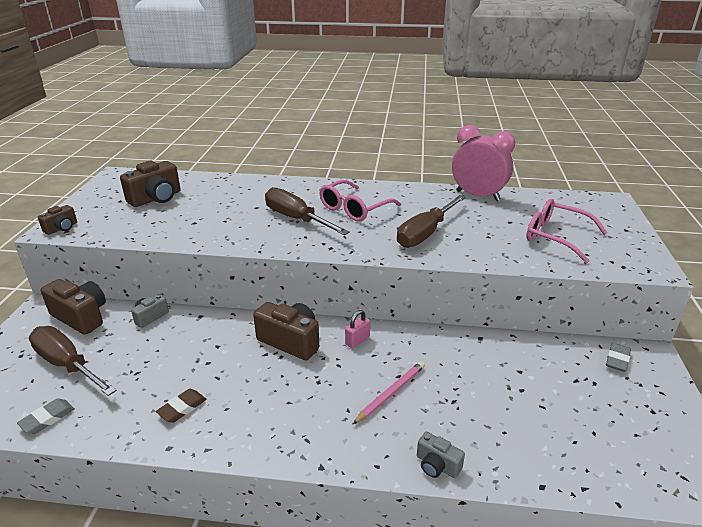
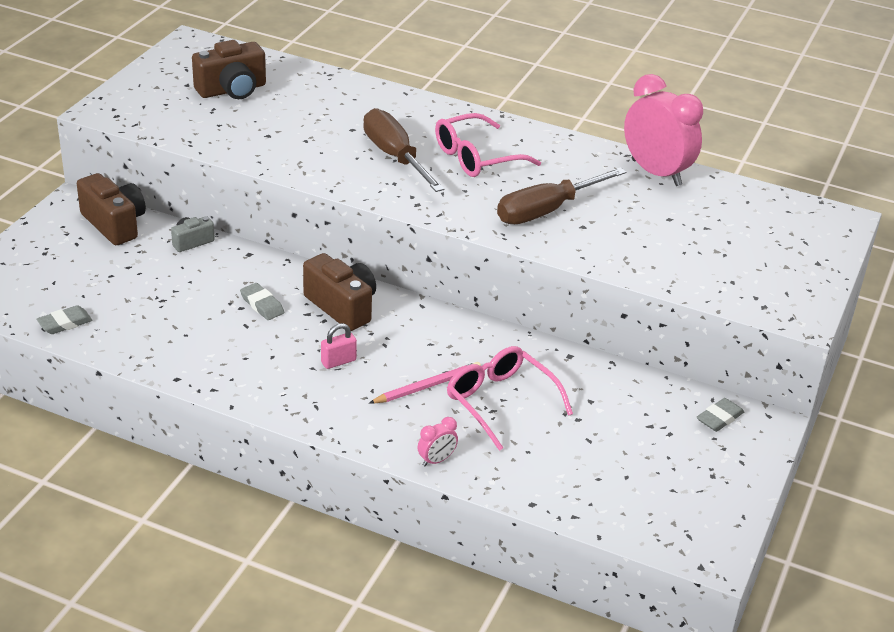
camera: 15 degrees right, 5 degrees up
brown screwdriver [29,326,117,396] -> none
brown camera [38,205,77,235] -> none
brown eraser [156,389,207,423] -> none
pink padlock [345,310,370,348] -> pink padlock moved to [321,323,357,369]
grey camera [417,432,465,478] -> pink clock [418,417,458,466]
pink glasses [526,199,608,263] -> pink glasses moved to [447,346,573,451]
none -> grey eraser [240,283,284,320]

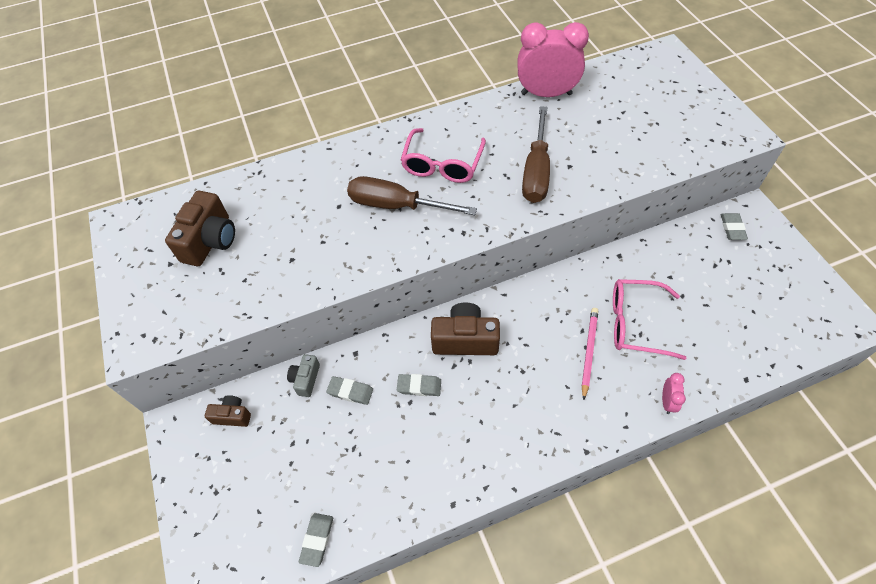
camera: 40 degrees left, 20 degrees up
brown camera [77,173,146,245] -> brown camera [205,395,251,427], size x0.55
pink padlock [321,323,357,369] -> none
none -> grey eraser [326,376,373,405]

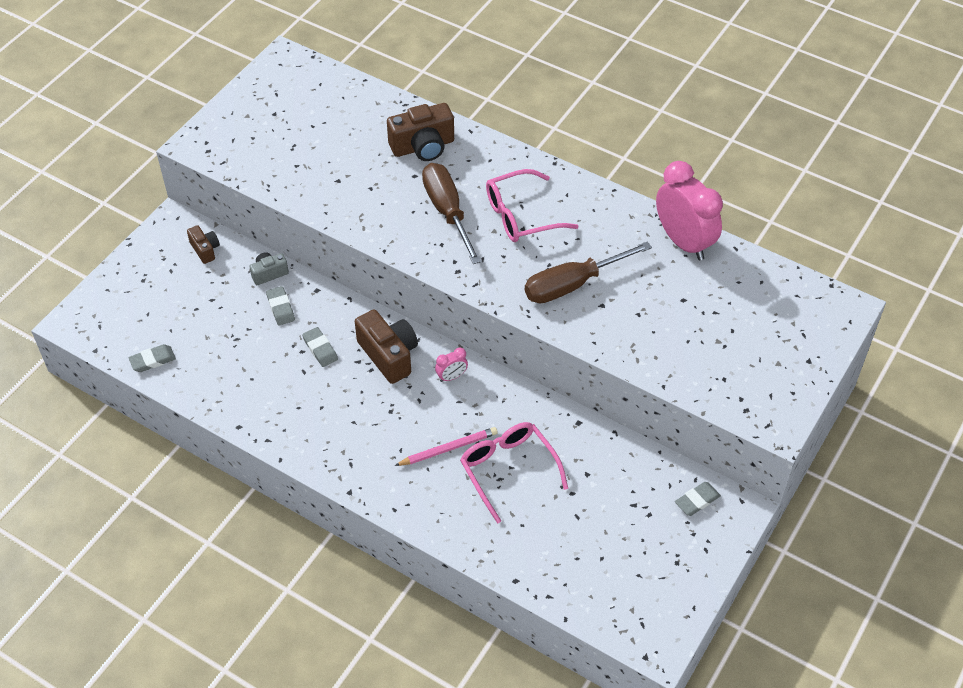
camera: 50 degrees right, 5 degrees down
brown camera [165,191,235,266] -> brown camera moved to [387,103,454,161]
pink clock [662,373,686,414] -> pink clock moved to [435,347,468,382]

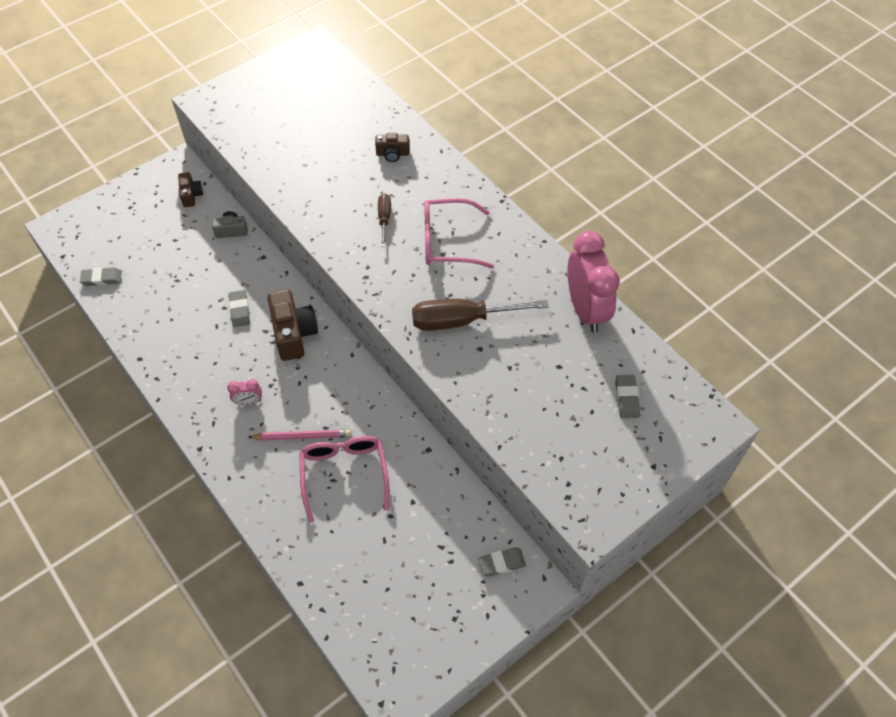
camera: 20 degrees right, 5 degrees up
grey eraser [266,286,295,325] -> grey eraser moved to [615,375,640,418]
brown camera [387,103,454,161] -> brown camera [375,133,409,162], size x0.55
brown screwdriver [422,163,482,264] -> brown screwdriver [378,194,391,247], size x0.52
pink clock [435,347,468,382] -> pink clock moved to [227,379,262,405]

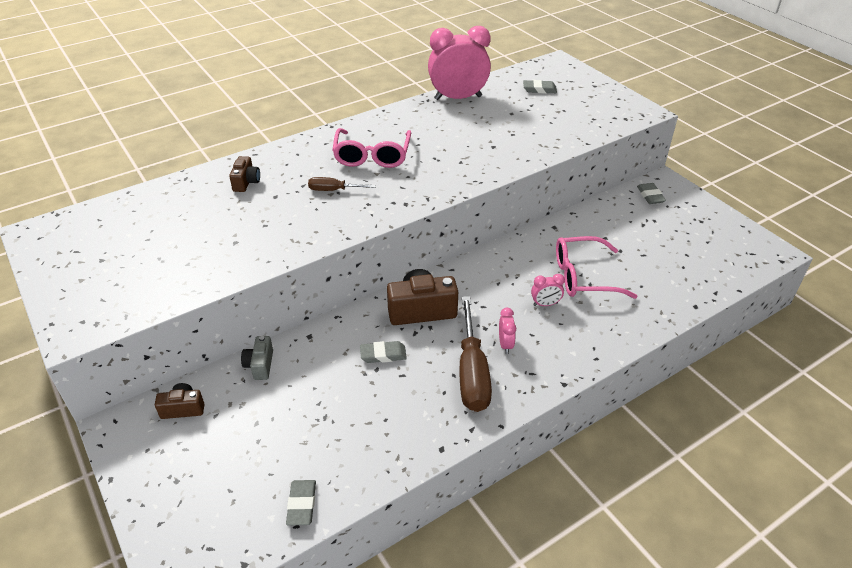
camera: 85 degrees left, 15 degrees down
pink pencil [248,430,351,440] -> pink clock [531,274,565,306]
brown screwdriver [412,299,549,331] -> brown screwdriver moved to [459,296,492,412]

